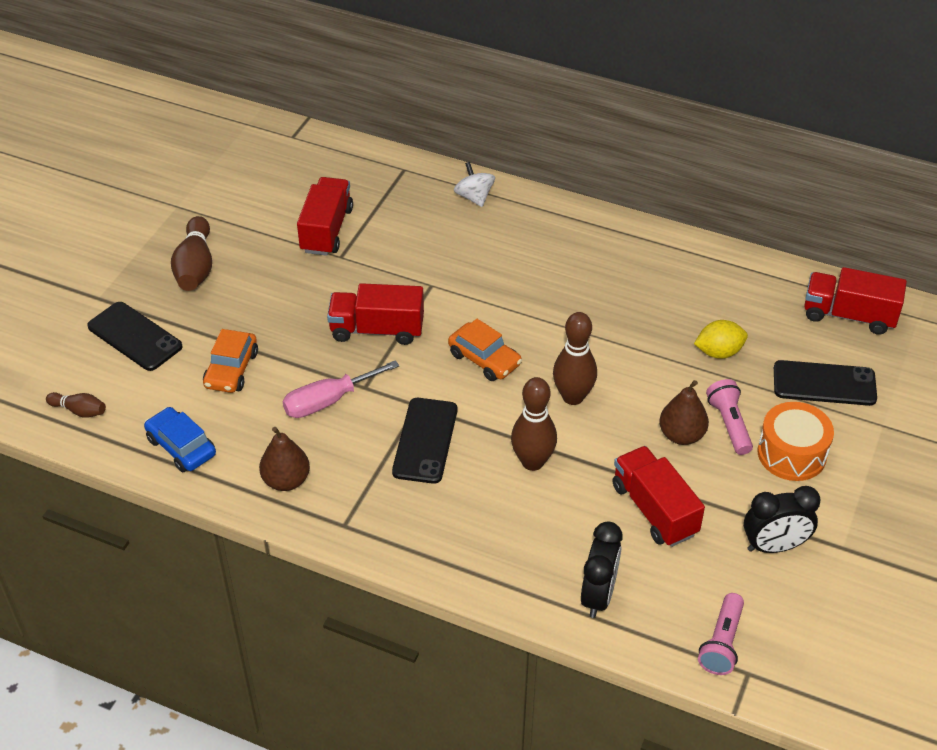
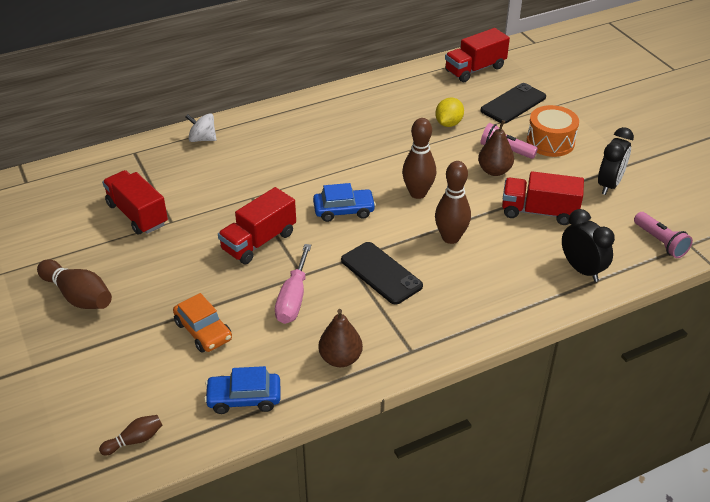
camera: 50 degrees left, 5 degrees down
black phone [87,302,183,371] -> none
orange car [448,319,522,381] -> blue car [313,183,376,222]

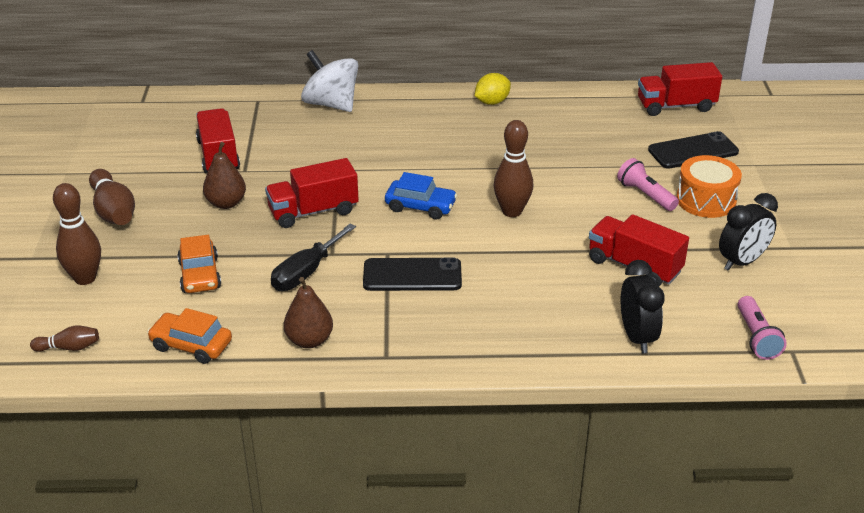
camera: 25 degrees right, 5 degrees down
white spinning top [186,113,217,142] -> white spinning top [301,50,358,112], size x1.72
blue car [204,366,280,414] -> orange car [147,308,232,364]
pink screwdriver [275,244,311,324] -> black screwdriver [271,224,356,291]
black phone [341,242,423,305] -> black phone turned 75 degrees counterclockwise [363,257,462,291]
yellow lemon [435,97,464,127] -> yellow lemon moved to [475,73,511,105]
brown bowling pin [435,161,471,244] -> brown bowling pin moved to [53,183,101,285]
brown pear [478,120,514,176] -> brown pear moved to [203,142,246,209]

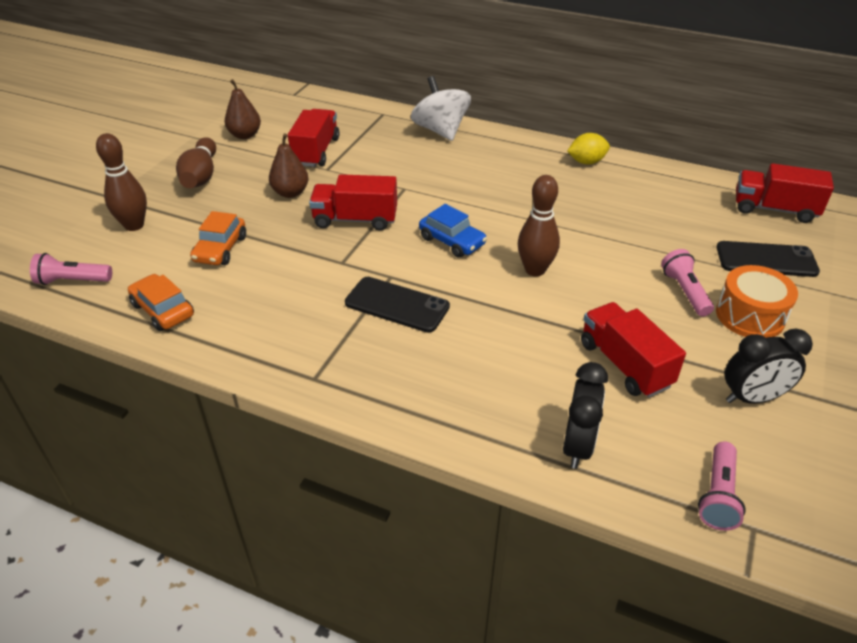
camera: 25 degrees right, 5 degrees up
brown bowling pin [30,325,99,352] -> pink flashlight [30,253,112,285]
black screwdriver [271,224,356,291] -> none
brown pear [284,277,333,348] -> brown pear moved to [224,79,261,139]

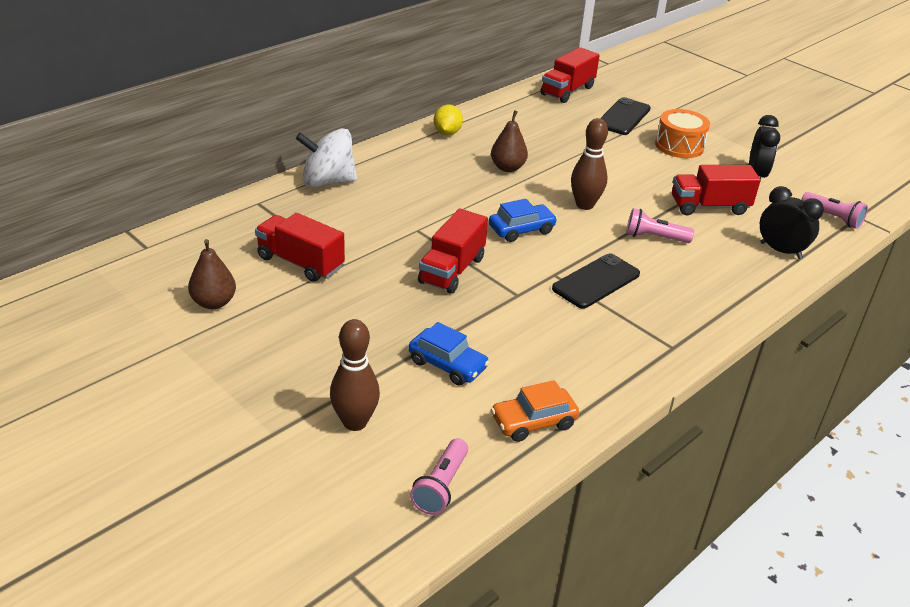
camera: 70 degrees left, 5 degrees down
brown bowling pin [176,137,216,188] -> none
orange car [190,211,246,265] -> blue car [408,322,490,386]
brown pear [269,133,309,198] -> brown pear moved to [491,110,528,172]
pink flashlight [661,249,714,317] -> pink flashlight moved to [626,208,694,243]

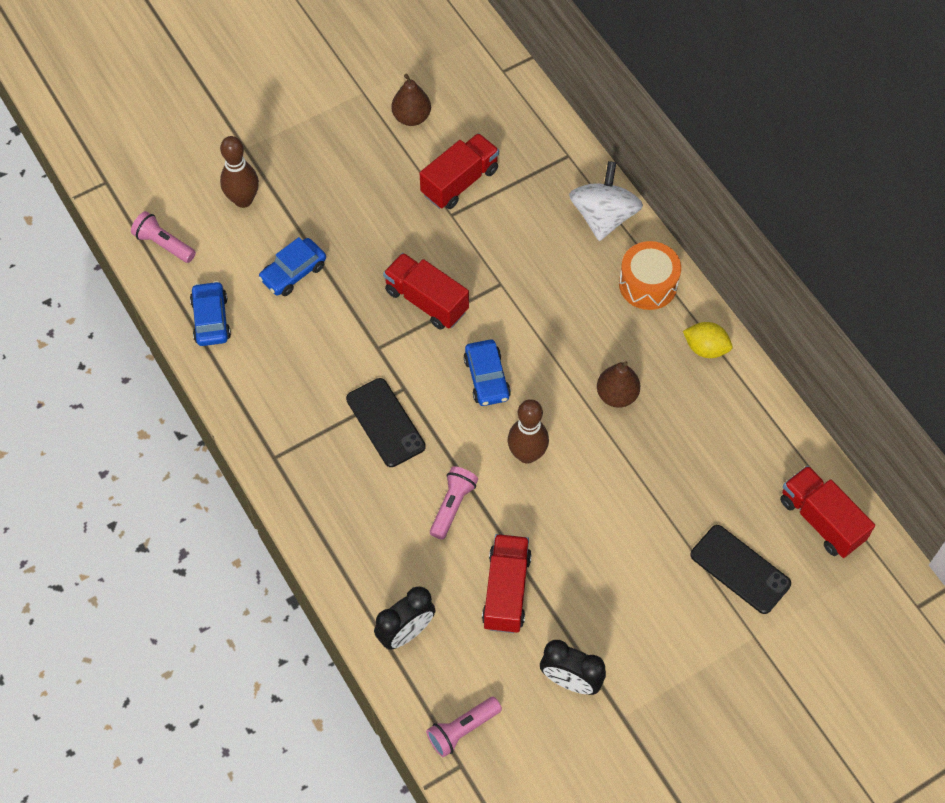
camera: 105 degrees right, 25 degrees up
orange car [491,380,579,442] -> blue car [190,281,231,346]
orange drum [655,109,710,158] -> orange drum moved to [619,241,681,310]

